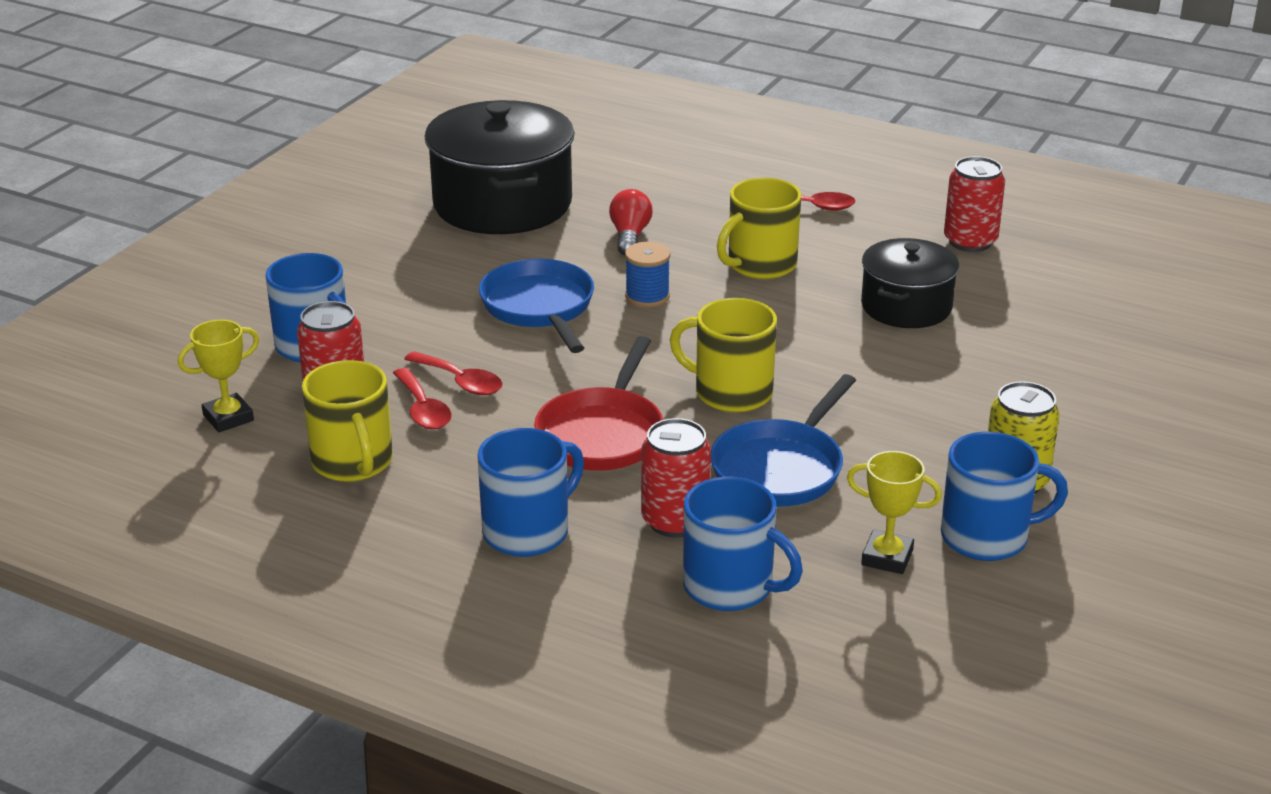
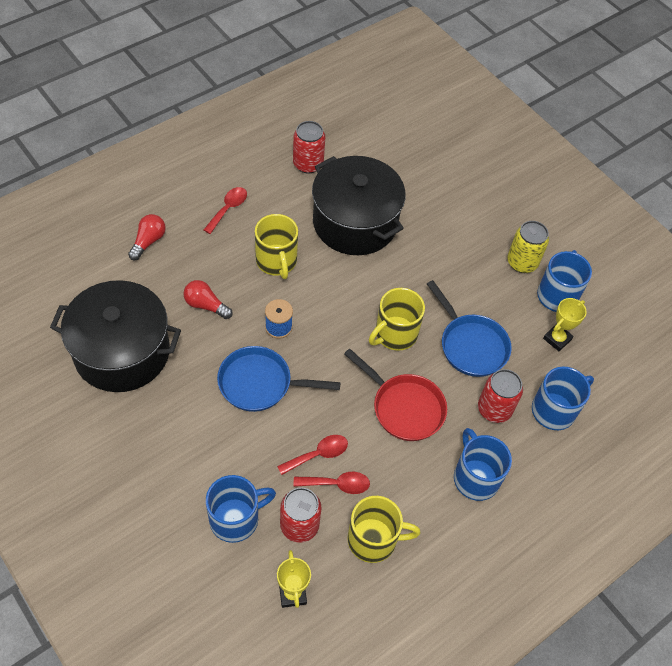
camera: 70 degrees left, 25 degrees up
black pot [861,238,959,328] -> black pot [312,156,406,255], size x1.68
none -> red light bulb [128,214,166,260]

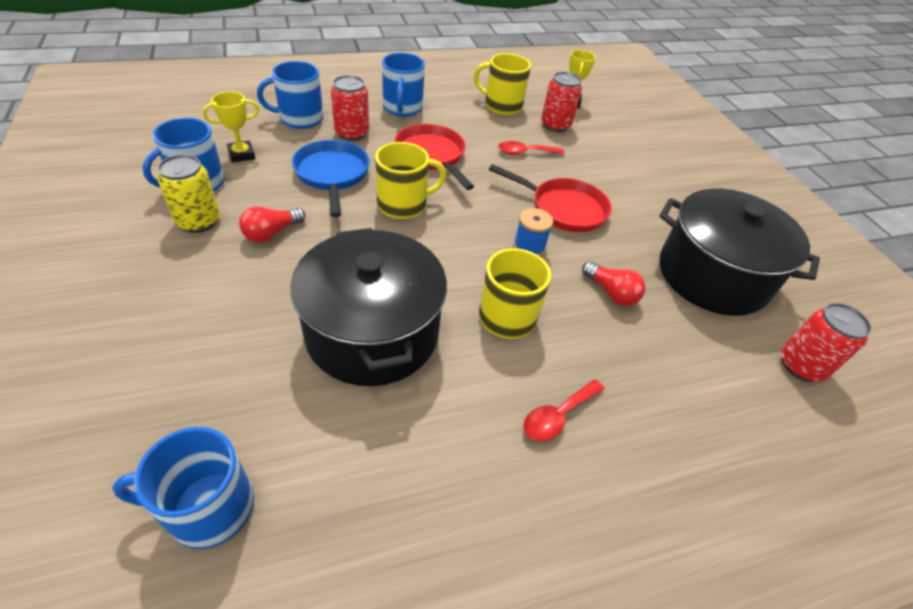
camera: 160 degrees left, 10 degrees down
red light bulb [128,214,166,260] -> red light bulb moved to [239,206,306,242]
blue mug [206,475,276,543] -> blue mug moved to [112,427,254,549]
blue pan [217,346,341,412] -> red pan [489,164,612,232]
red can [293,121,325,174] -> red can moved to [781,303,872,382]
red spoon [294,472,370,494] -> none

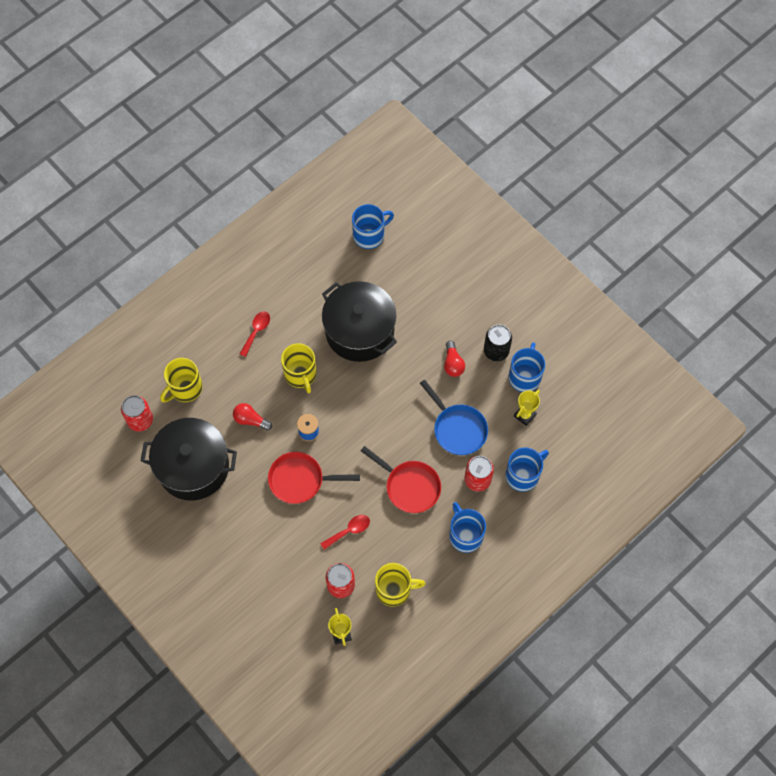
camera: 160 degrees right, 20 degrees up
yellow can [157,154,220,233] -> black can [484,325,512,361]
red light bulb [239,206,306,242] -> red light bulb turned 150 degrees clockwise [444,341,465,377]
yellow mug [375,142,446,219] -> yellow mug moved to [160,358,203,402]

